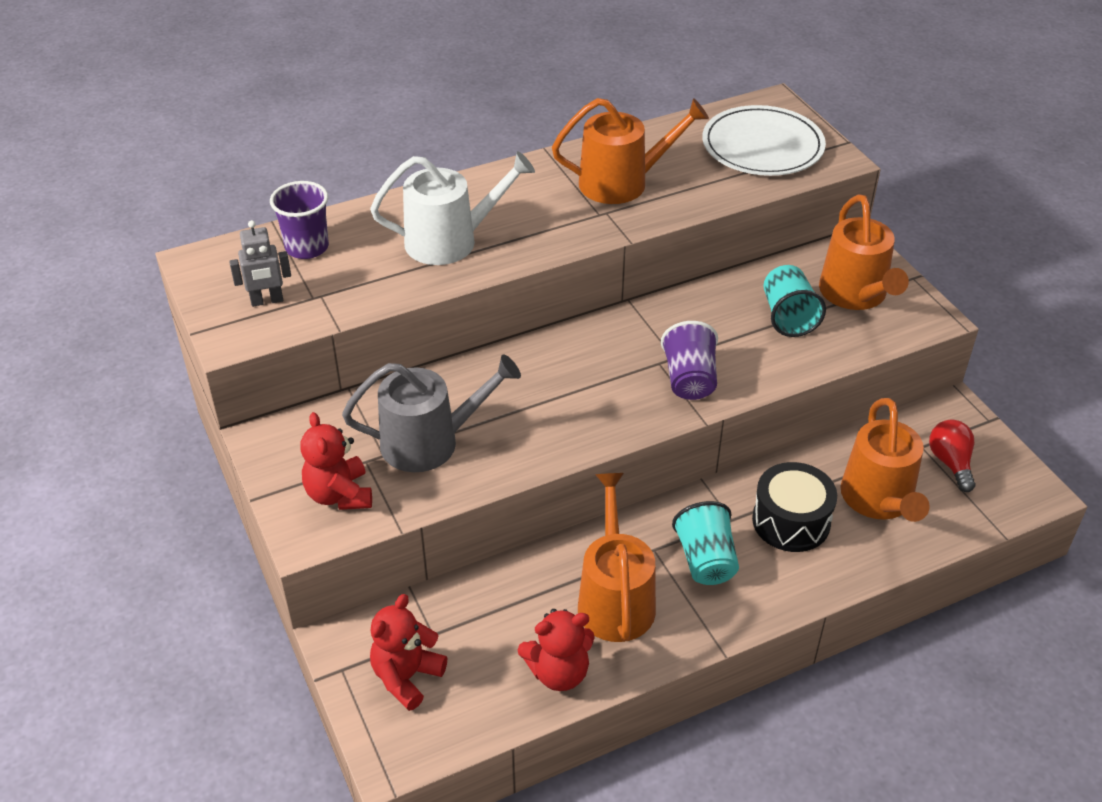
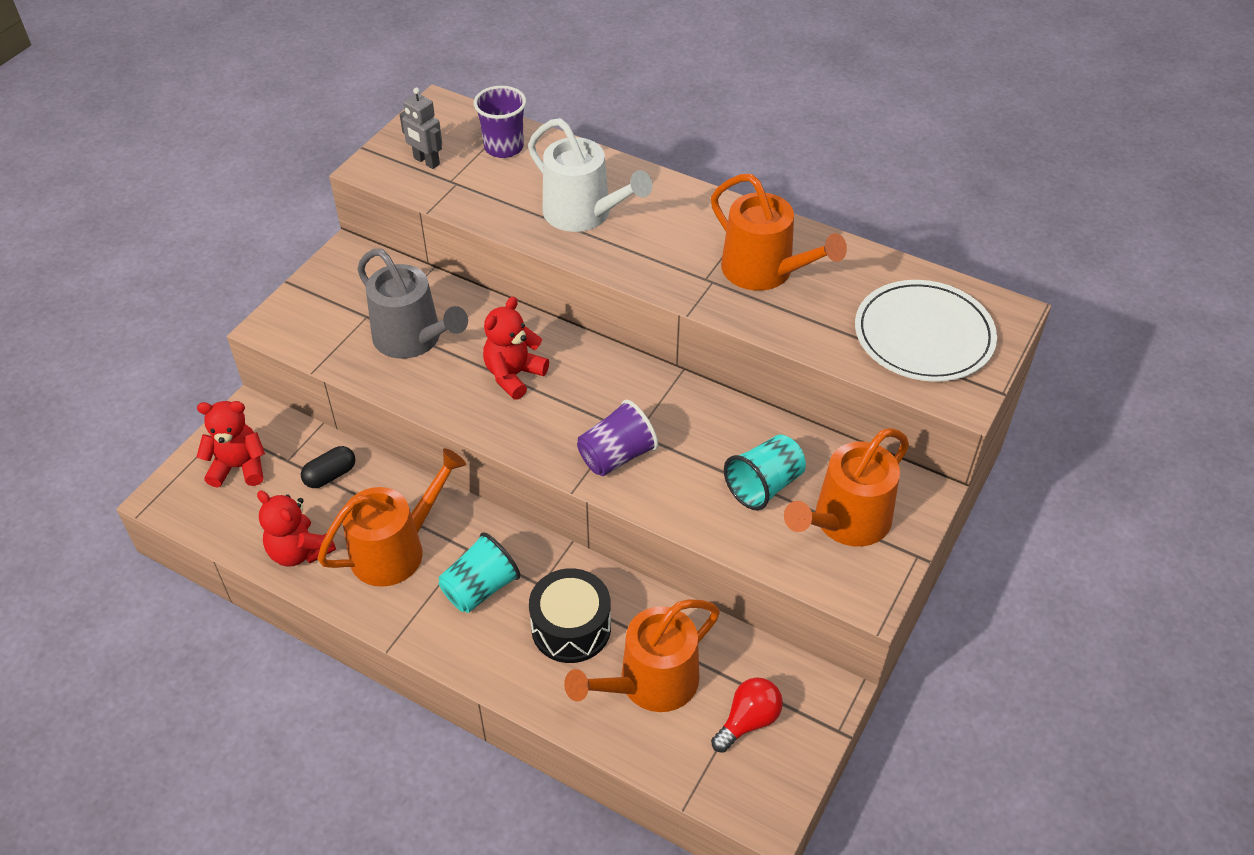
camera: 55 degrees right, 5 degrees up
red teddy bear [300,412,372,510] -> red teddy bear moved to [483,297,549,400]
none -> black capsule [301,446,355,488]

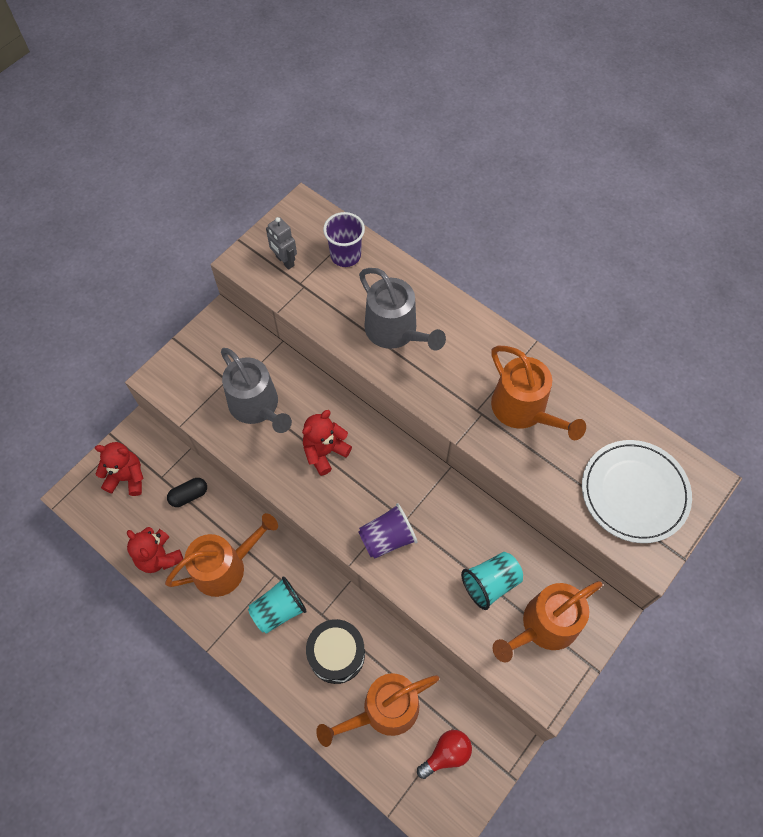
camera: 10 degrees right, 15 degrees up
white watering can [528,118,652,232] -> grey watering can [359,268,446,351]

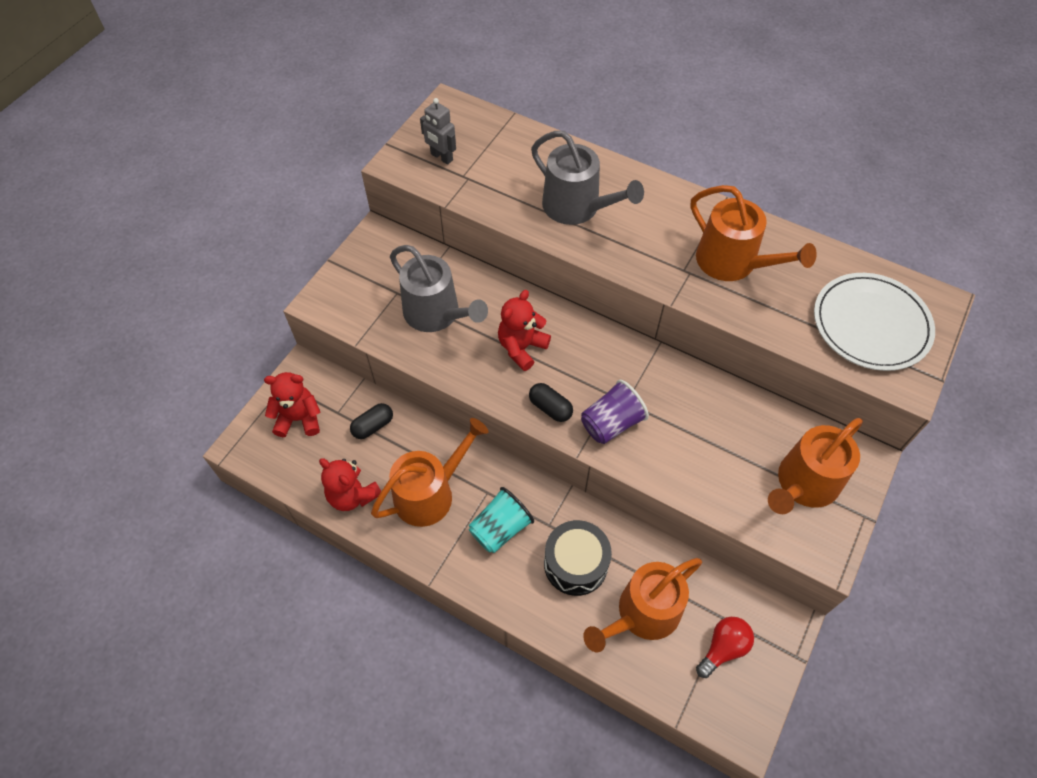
camera: 10 degrees left, 5 degrees down
purple cup [323,212,365,267] -> none
turquoise cup [461,552,523,610] -> none
none -> black capsule [529,383,573,422]

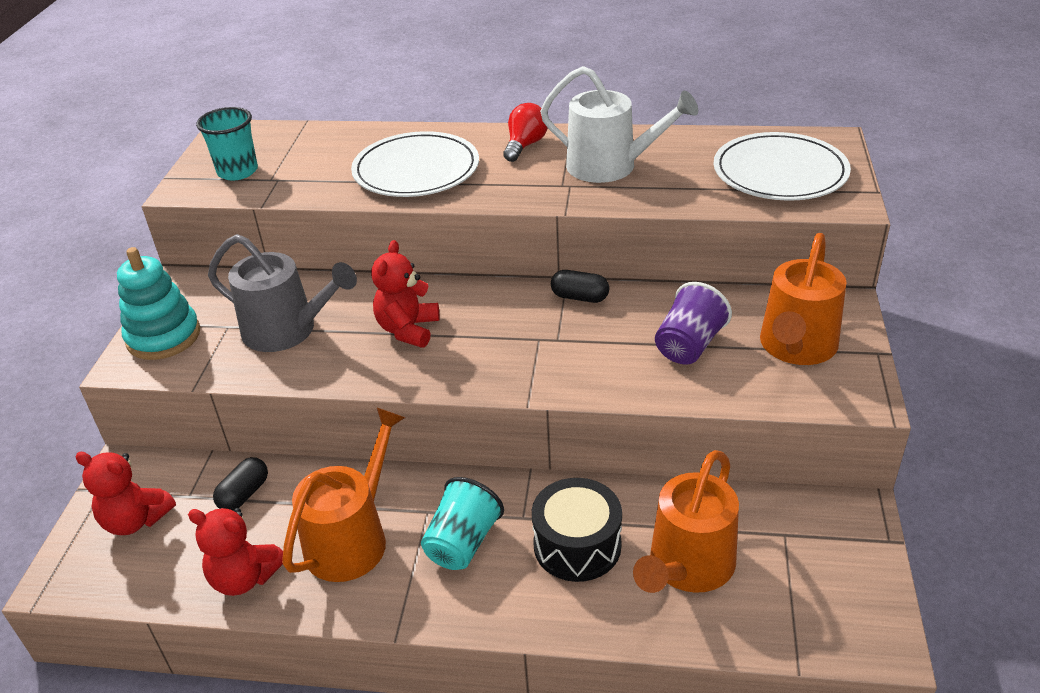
camera: 20 degrees left, 20 degrees down
red teddy bear [264,372,320,437] -> red teddy bear turned 135 degrees counterclockwise [75,452,176,535]
grey robot [420,98,456,165] -> turquoise cup [196,107,258,181]
black capsule [529,383,573,422] -> black capsule moved to [551,270,609,303]
grey watering can [531,131,644,225] -> white plate [351,131,479,197]
purple cup [581,380,649,444] -> purple cup moved to [655,282,732,364]
orange watering can [690,185,817,281] -> white watering can [540,66,698,183]
red light bulb [696,617,754,678] -> red light bulb moved to [503,103,548,162]
none -> turquoise stacking toy [117,247,200,360]

